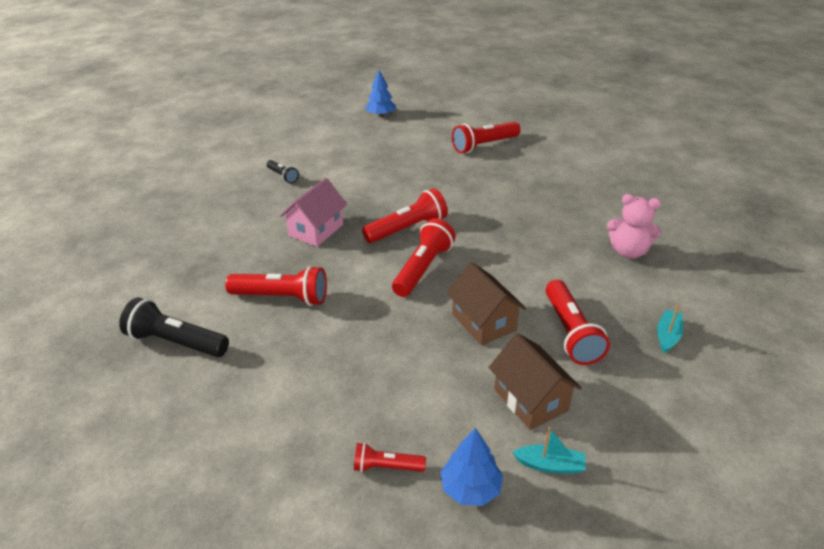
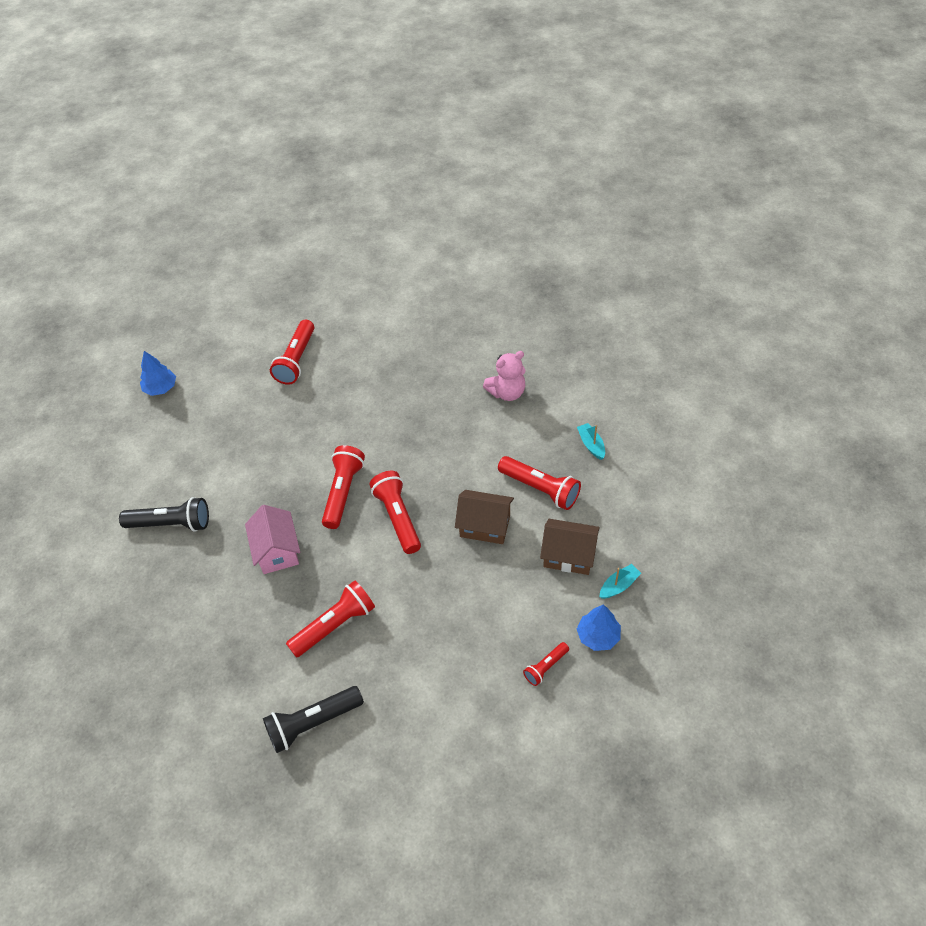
camera: 45 degrees left, 15 degrees up
black flashlight [267,160,299,183] -> black flashlight [119,497,209,532], size x1.81

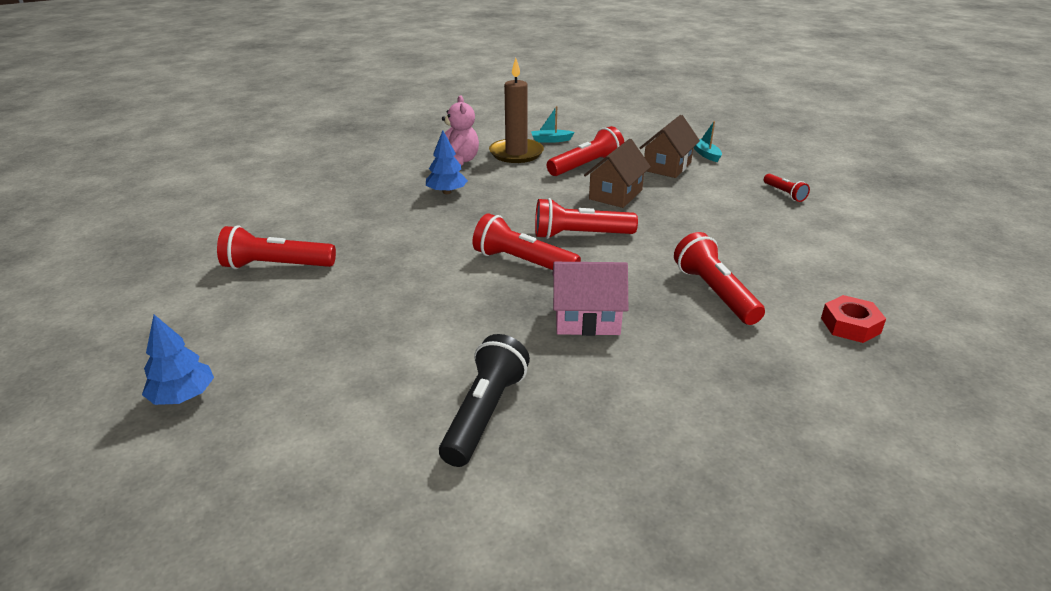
camera: 75 degrees left, 20 degrees down
black flashlight [263,686,364,753] -> red nut [821,295,886,343]
red flashlight [270,320,314,385] -> red flashlight turned 150 degrees clockwise [217,225,336,269]
blue tree [577,604,621,651] -> blue tree moved to [426,130,468,194]
none -> brown candle [489,58,544,163]

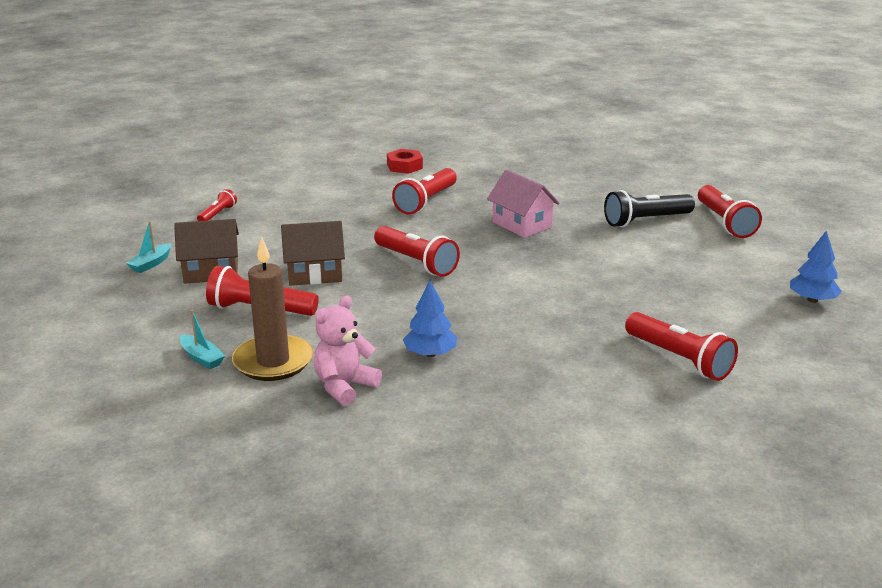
camera: 130 degrees left, 5 degrees down
red flashlight [473,213,581,270] -> red flashlight moved to [698,185,762,238]

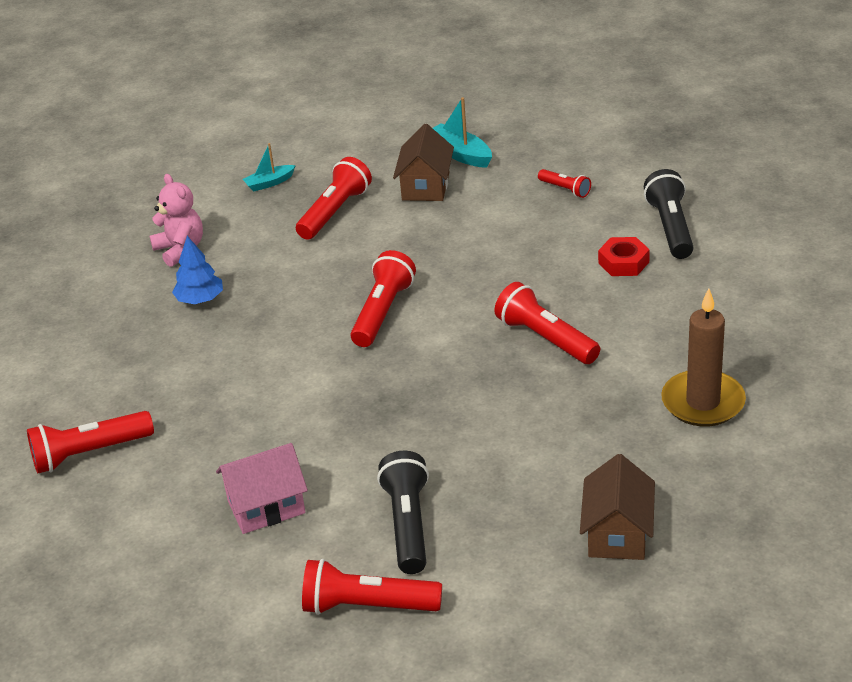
camera: 110 degrees right, 10 degrees up
turquoise boat [126,221,171,273] -> turquoise boat [433,97,492,168], size x1.54
brown candle [232,237,313,381] -> brown candle moved to [661,288,746,426]
brown house [281,221,345,286] -> brown house moved to [580,454,655,560]
red flashlight [374,226,460,277] -> red flashlight turned 135 degrees clockwise [351,250,416,347]
red nut [387,149,423,174] -> red nut moved to [598,237,650,276]
pink house [487,170,560,238] -> pink house moved to [216,443,308,534]
blue tree [790,230,842,303] -> none
none -> black flashlight [644,169,693,259]

